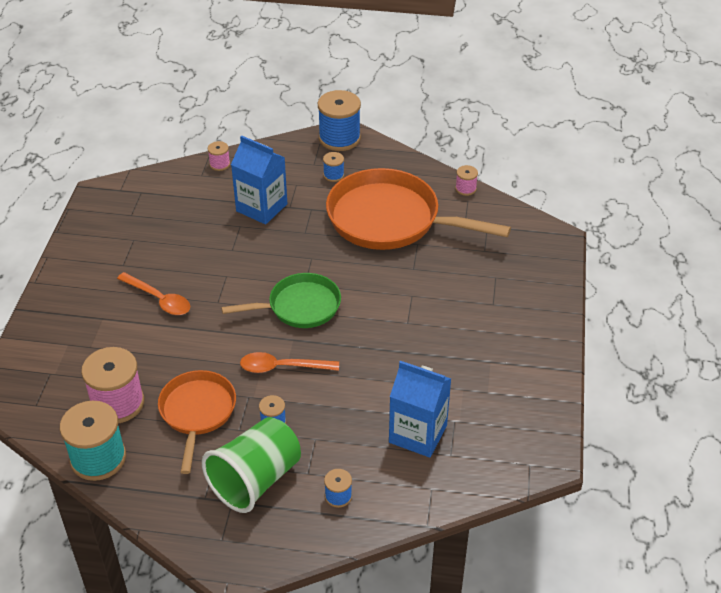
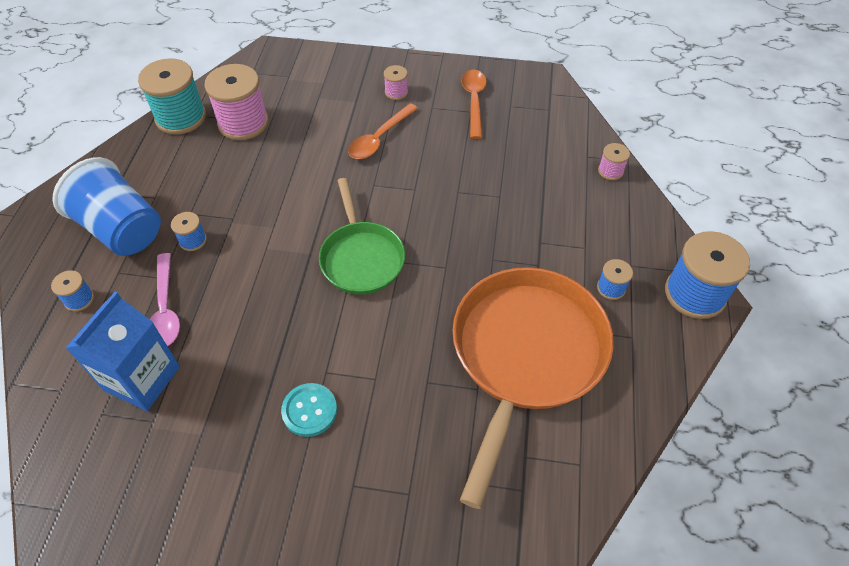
camera: 90 degrees right, 10 degrees up
orange pan [158,370,236,474] -> none
green cup [202,417,301,513] -> blue cup [52,157,161,256]
blue carton [231,135,287,224] -> none
orange spoon [240,352,339,373] -> orange spoon moved to [461,69,487,139]
pink spool [455,165,478,196] -> pink spool moved to [384,65,408,100]
none -> pink spoon [150,253,180,346]
none -> turquoise button [281,383,337,437]

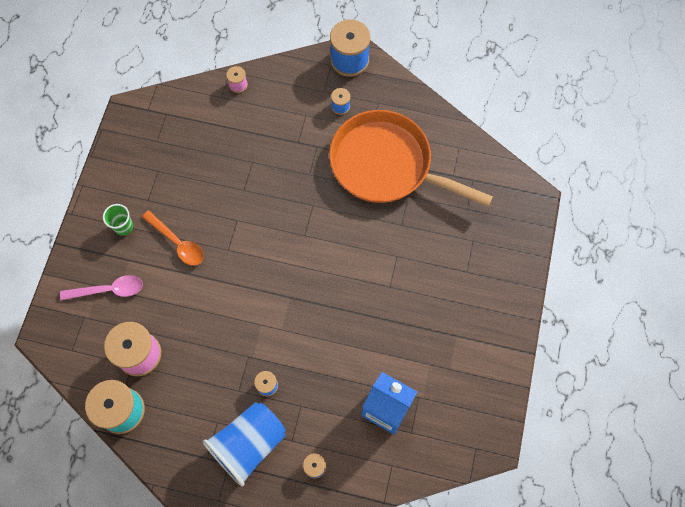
camera: 85 degrees left, 15 degrees up
pink spoon [150,253,180,346] -> pink spoon moved to [60,275,143,300]
turquoise button [281,383,337,437] -> none
green pan [319,178,405,295] -> none
pink spool [384,65,408,100] -> green cup [103,204,133,236]
orange spoon [461,69,487,139] -> none

